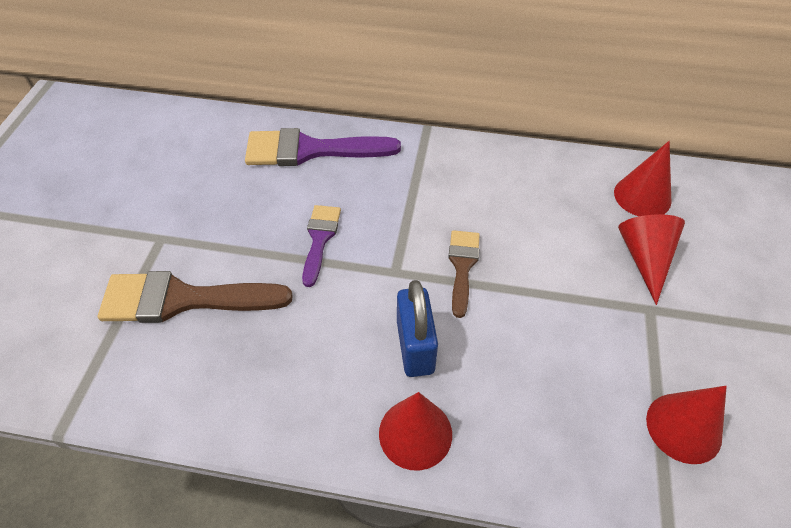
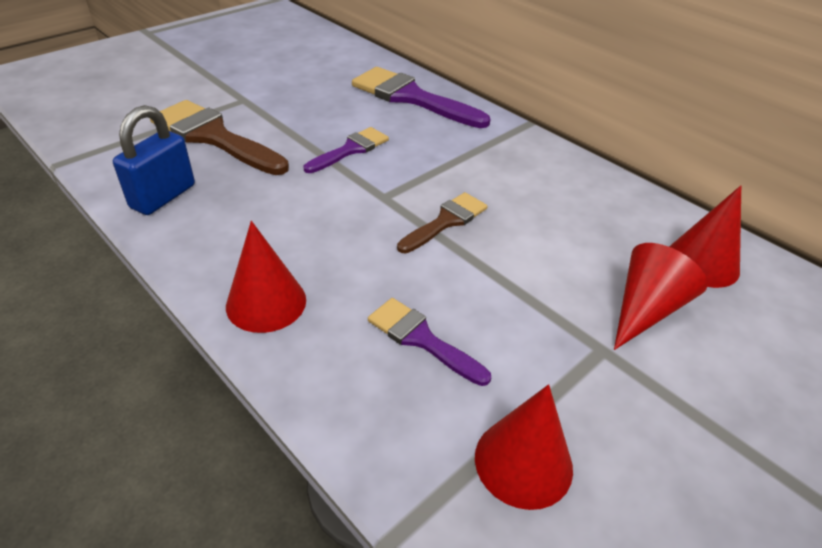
camera: 35 degrees right, 10 degrees down
blue padlock [397,280,438,377] -> blue padlock moved to [113,105,195,215]
none -> purple brush [368,298,491,386]

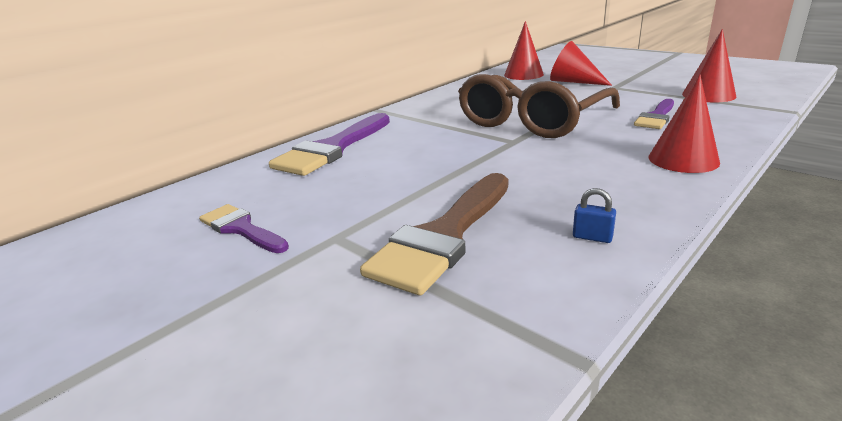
camera: 90 degrees left, 15 degrees down
blue padlock [113,105,195,215] -> blue padlock [573,188,616,243], size x0.45
purple brush [304,127,389,173] -> purple brush moved to [199,204,289,253]
brown brush [397,192,488,253] -> brown glasses [458,74,620,138]

